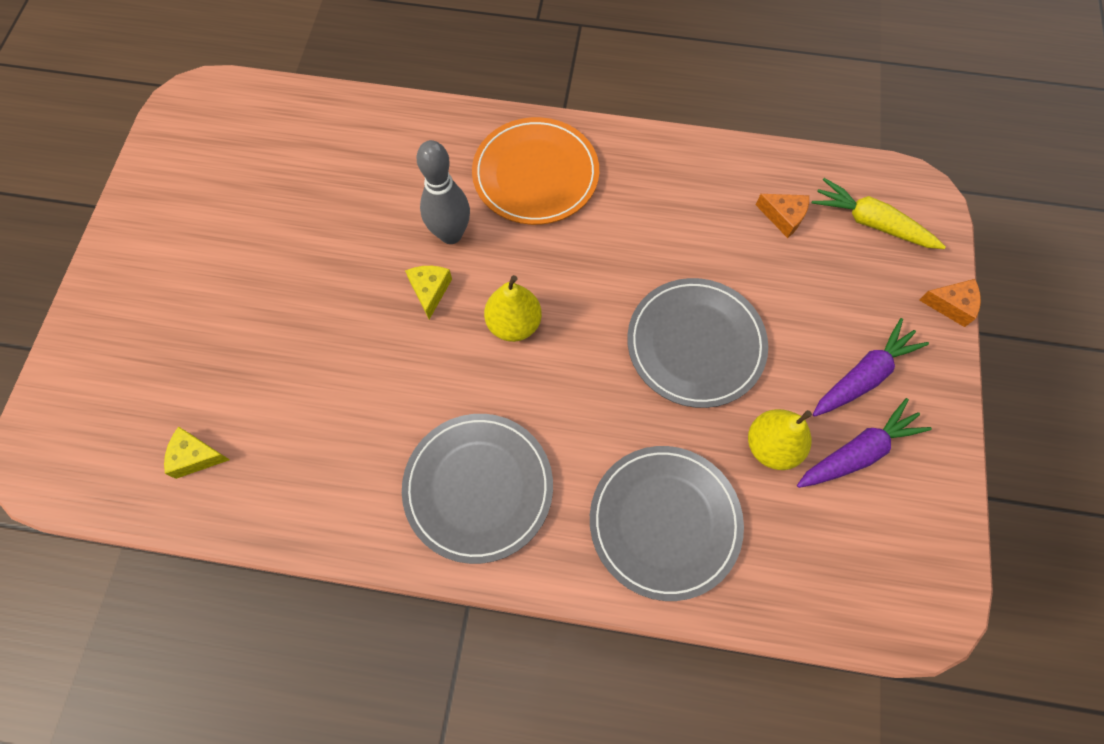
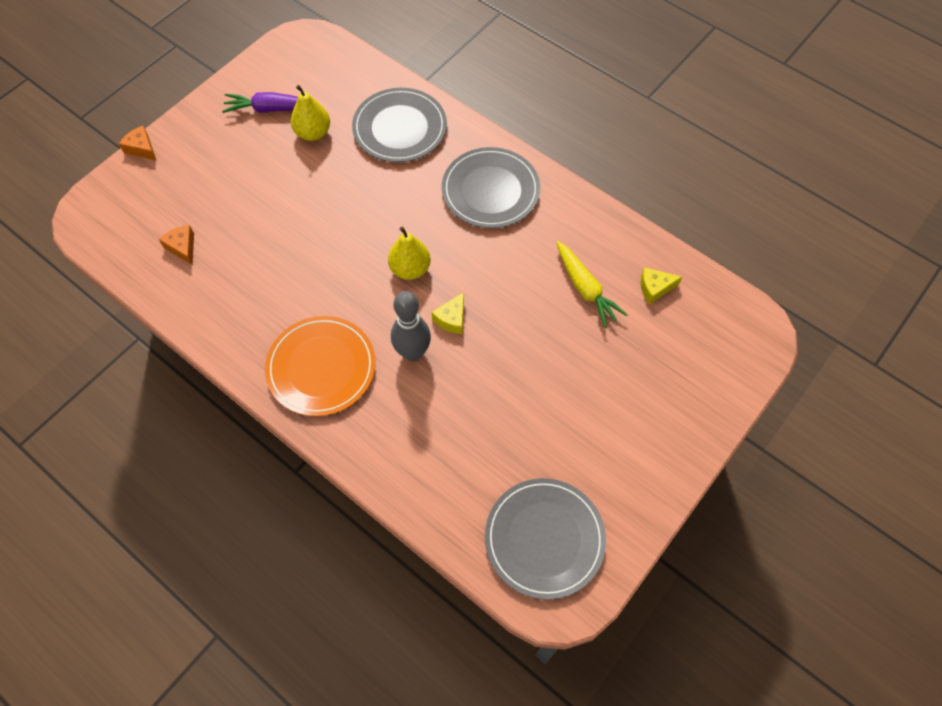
camera: 150 degrees left, 5 degrees down
yellow cheese [164,427,230,479] -> yellow cheese turned 135 degrees clockwise [640,267,682,304]
grey plate [627,278,768,408] -> grey plate moved to [485,478,606,600]
yellow carrot [812,178,946,249] -> yellow carrot moved to [556,241,627,328]
purple carrot [813,318,929,417] -> none

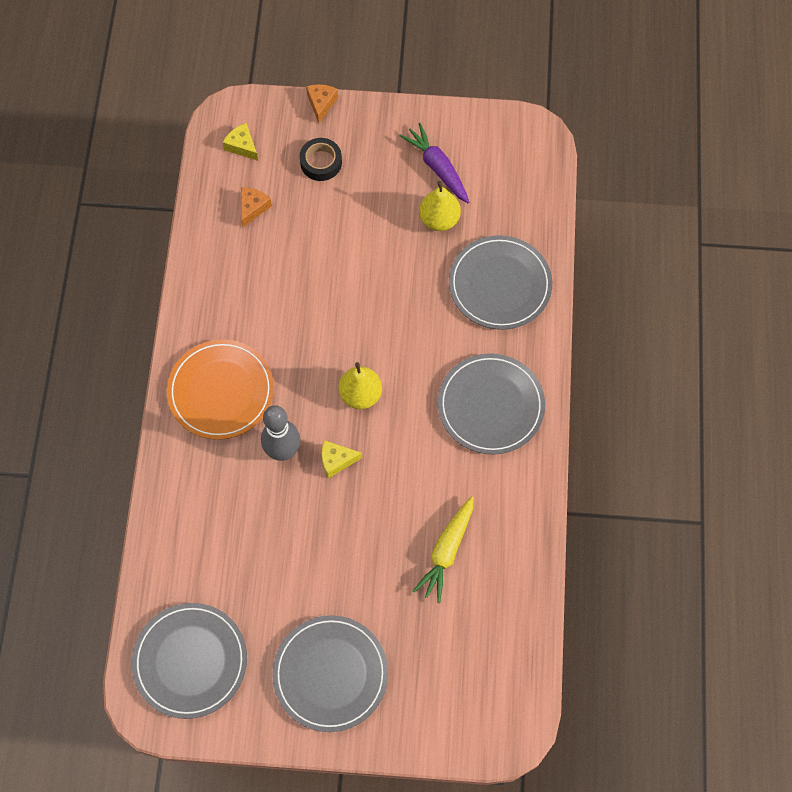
camera: 55 degrees right, 5 degrees up
yellow cheese [640,267,682,304] -> yellow cheese moved to [222,123,258,161]
none -> grey plate [272,615,388,732]
none -> black tape [300,138,342,181]

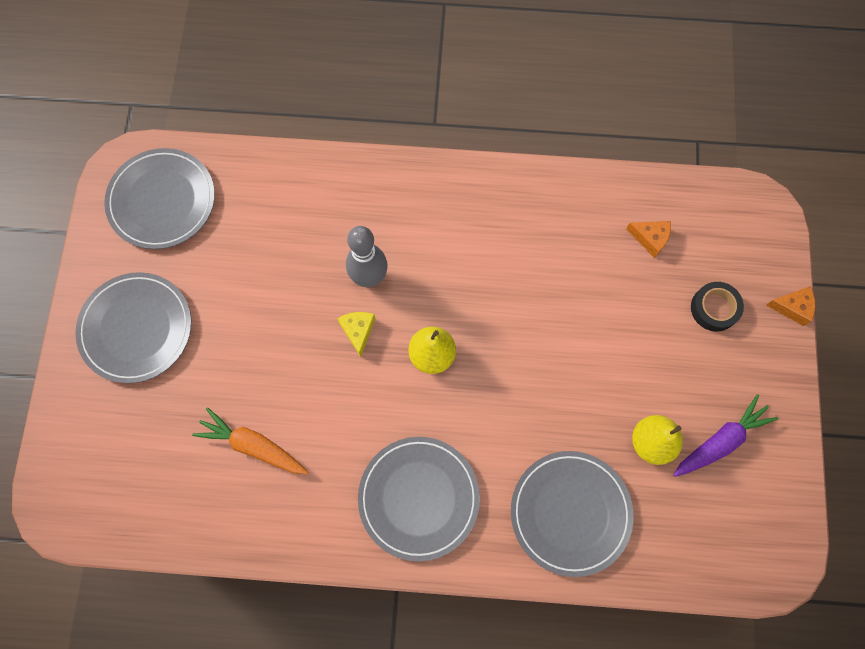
camera: 90 degrees right, 5 degrees up
orange plate [167,339,274,440] -> none
yellow cheese [222,123,258,161] -> none
yellow carrot [413,496,474,603] -> orange carrot [192,407,308,474]

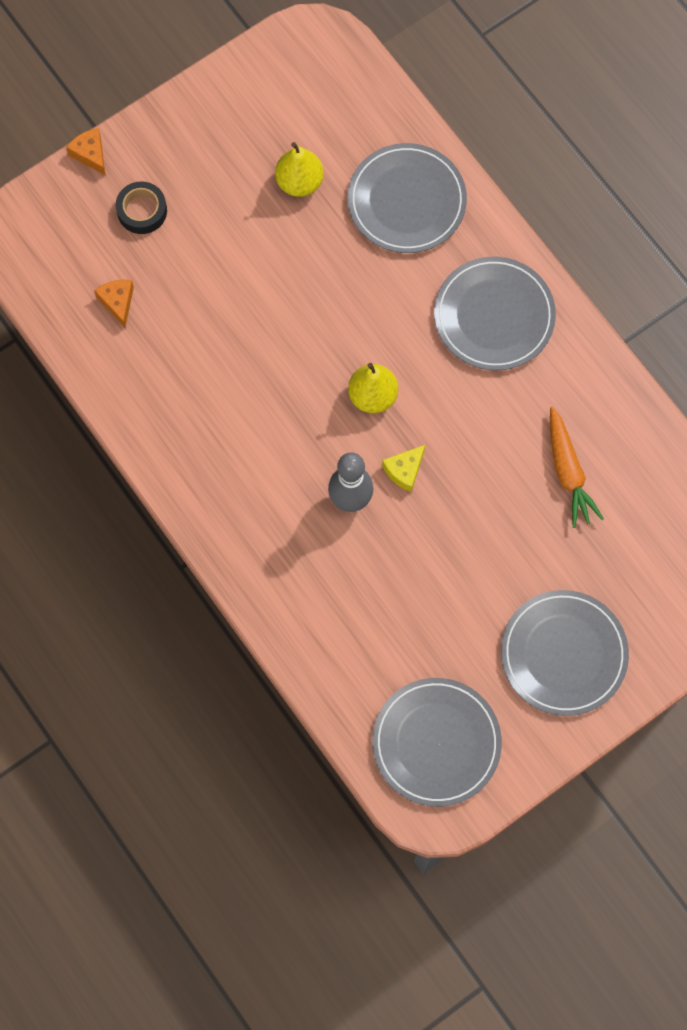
camera: 130 degrees left, 0 degrees up
purple carrot [673,394,778,477] -> none

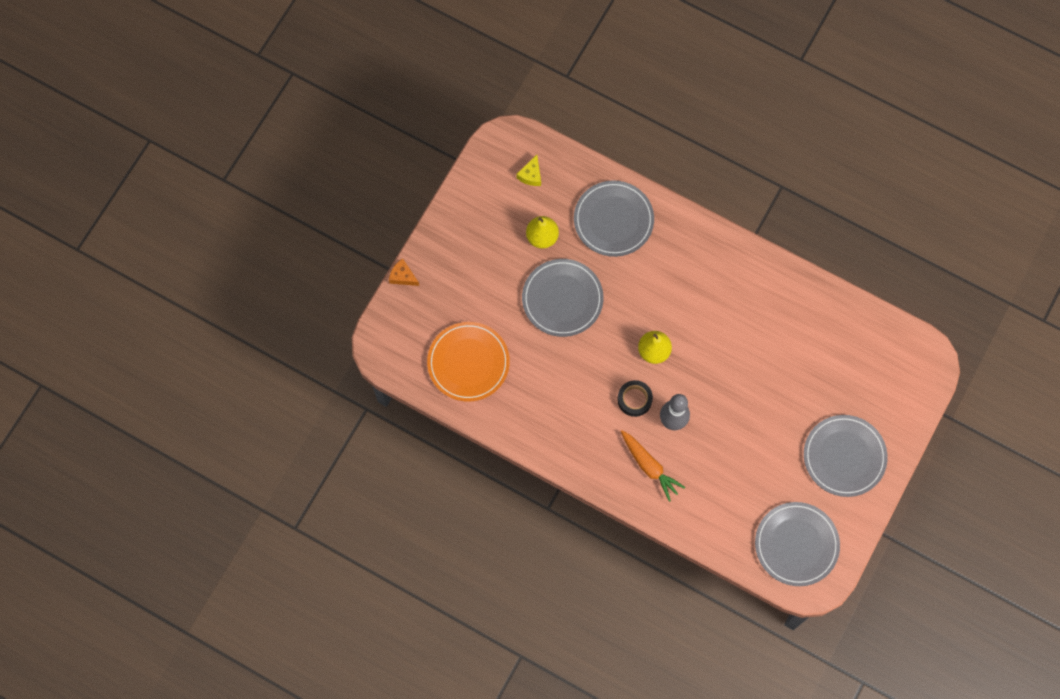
camera: 25 degrees left, 0 degrees up
orange cheese [94,280,134,327] -> orange plate [427,322,510,401]
black tape [116,181,167,234] -> black tape moved to [617,380,653,417]
yellow cheese [382,445,425,492] -> yellow cheese moved to [517,155,541,186]
grey plate [434,257,556,370] -> grey plate moved to [522,259,604,337]
orange carrot [550,406,604,528] -> orange carrot moved to [621,430,686,502]

